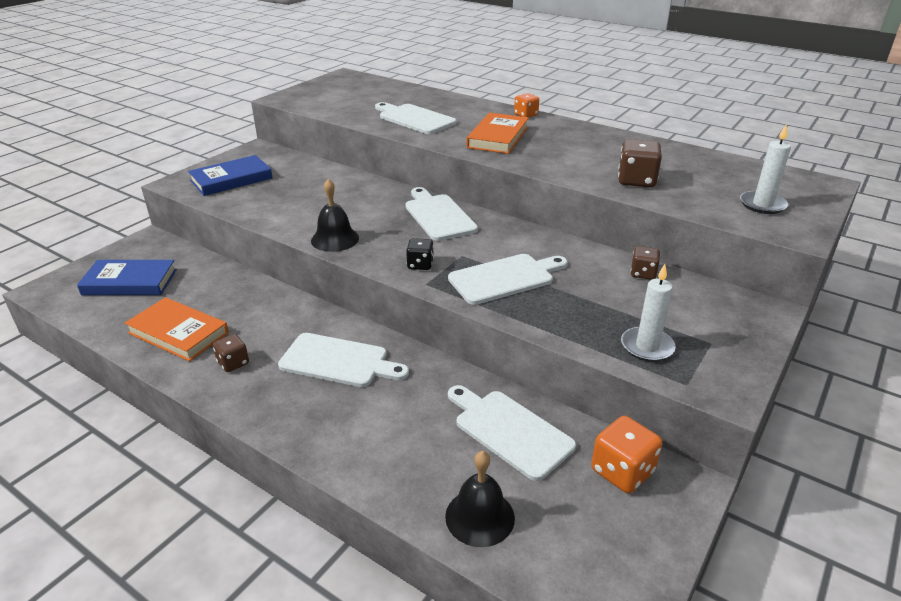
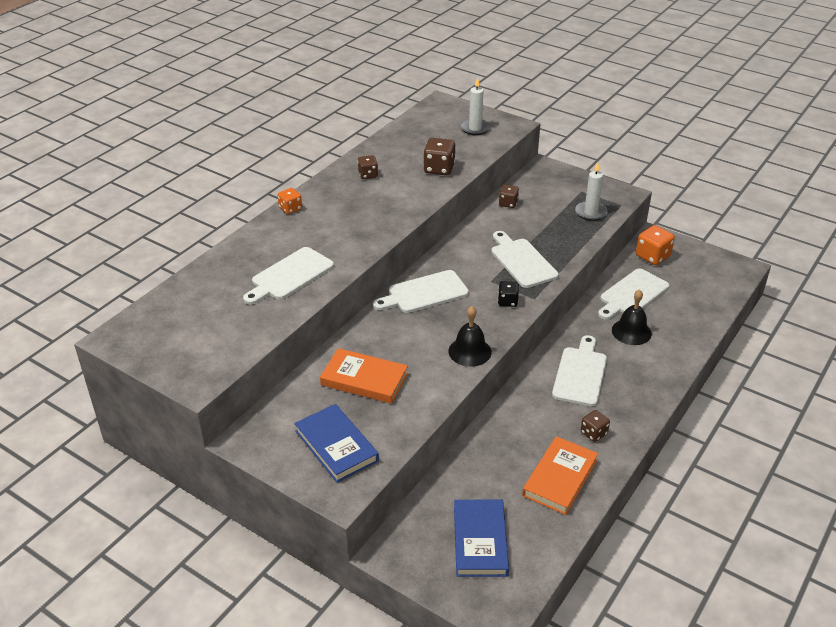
camera: 90 degrees left, 5 degrees up
black bell [445,451,515,547] -> black bell moved to [612,289,652,345]
orange book [467,113,529,154] -> orange book moved to [320,348,408,404]
none -> brown dice [358,155,378,179]

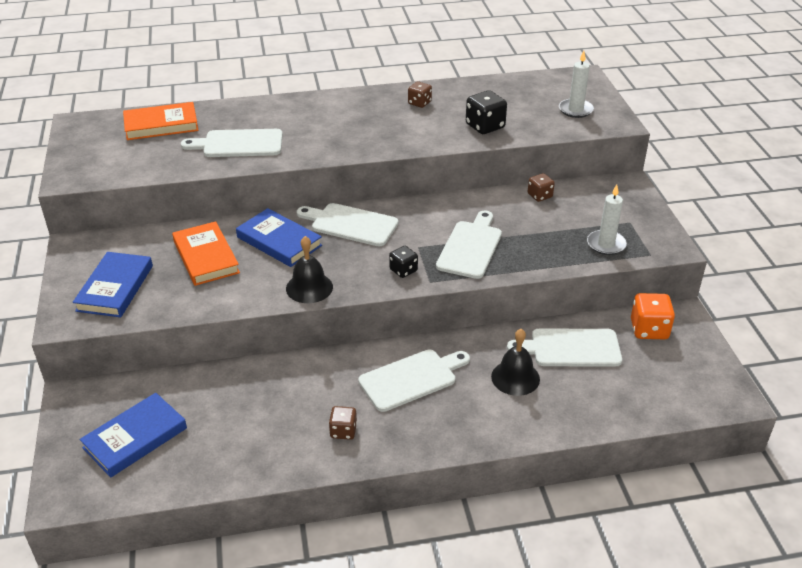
camera: 45 degrees right, 0 degrees up
orange dice [278,188,302,214] -> none
brown dice [423,138,455,175] -> black dice [466,90,507,134]
orange book [522,436,598,515] -> orange book moved to [123,102,199,140]
none -> blue book [236,208,322,267]

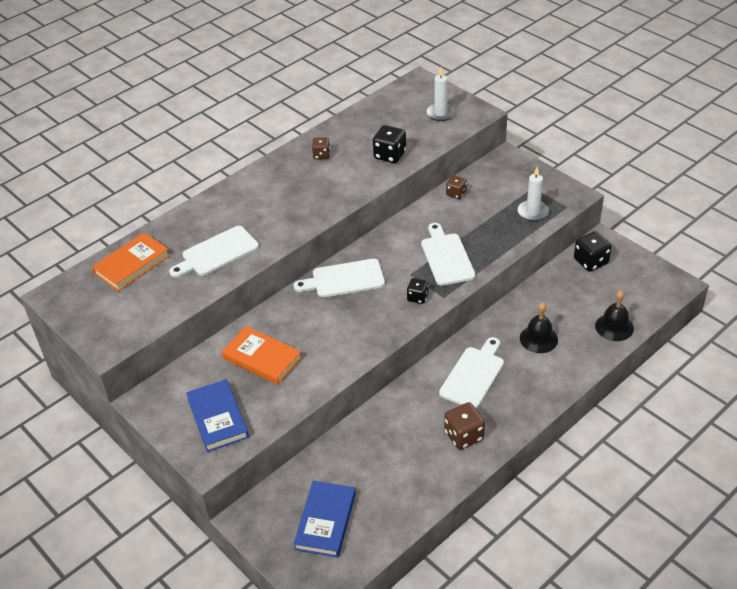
camera: 30 degrees left, 5 degrees up
blue book [236,208,322,267] -> none
black bell [286,236,333,303] -> black bell moved to [595,290,634,341]
brown dice [329,406,357,440] -> brown dice [444,402,485,450], size x1.60
white cutting board [507,329,622,367] -> none
orange dice [631,293,675,339] -> black dice [574,231,612,272]

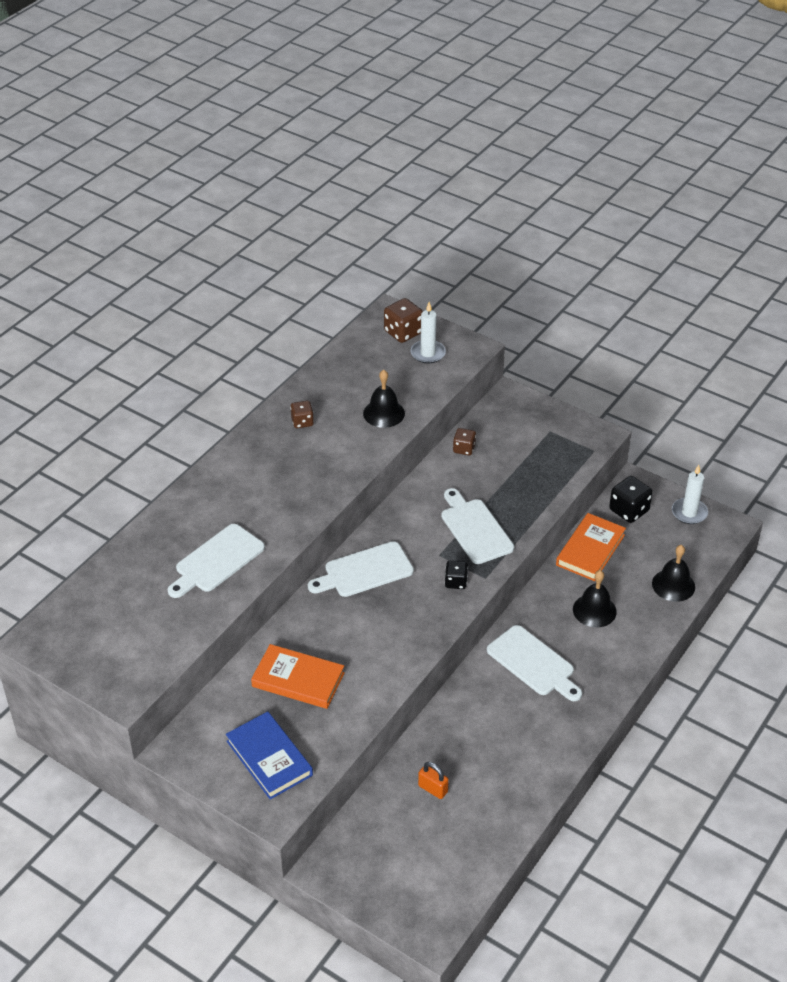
camera: 15 degrees left, 0 degrees up
orange book [92,233,170,291] -> orange book moved to [556,513,626,581]
blue book [293,481,356,558] -> none
black dice [373,125,406,163] -> black bell [363,370,405,428]
white cutting board [439,337,504,409] -> white cutting board turned 120 degrees clockwise [487,625,582,701]
brown dice [444,402,485,450] -> brown dice moved to [384,298,423,343]
white candle [517,167,549,221] -> white candle moved to [672,465,708,524]
none -> orange padlock [418,762,449,799]

